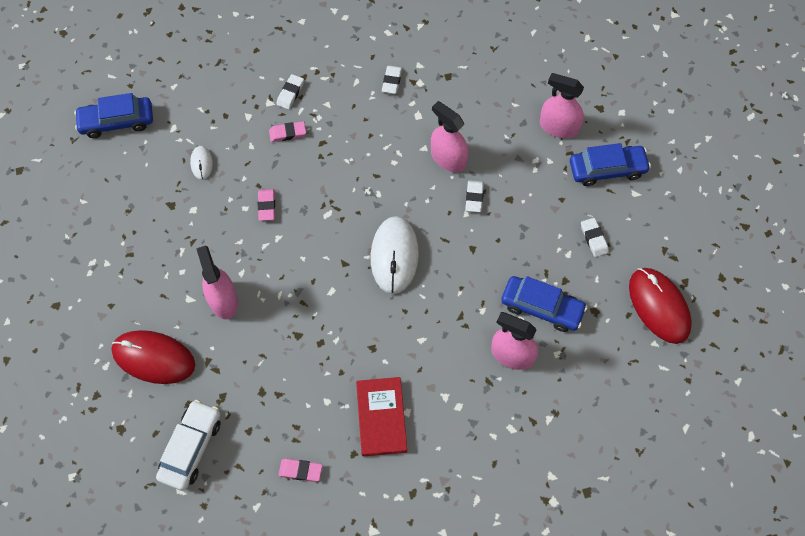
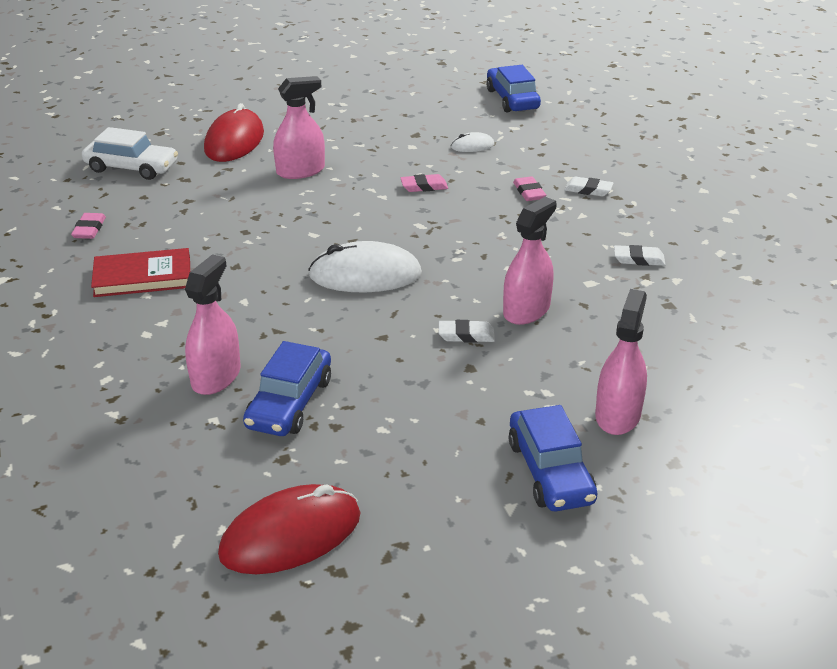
camera: 85 degrees right, 30 degrees down
white eraser [581,218,609,257] -> none

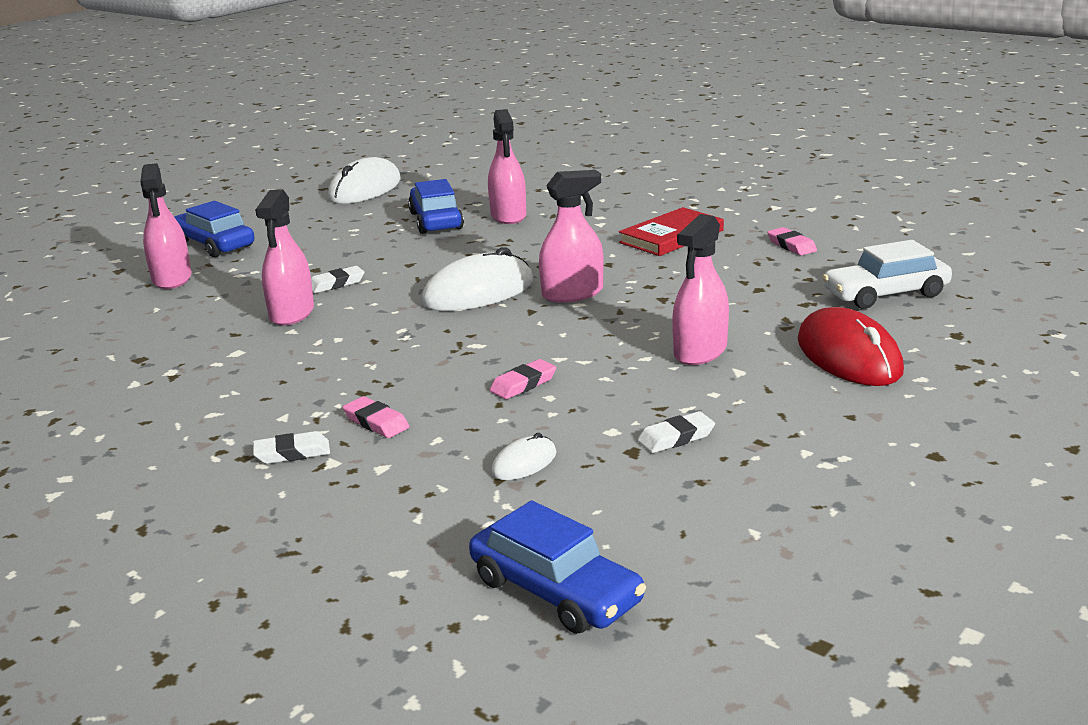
camera: 150 degrees right, 10 degrees down
red mouse [218,484,361,574] -> white mouse [328,157,401,204]
white eraser [614,245,665,266] -> white eraser moved to [637,411,715,453]
none -> pink spray bottle [539,170,604,303]

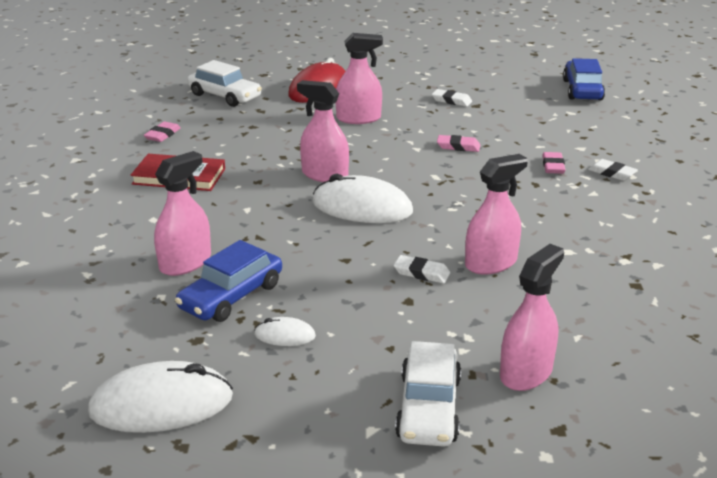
camera: 130 degrees left, 5 degrees up
blue car [174,201,255,257] -> white car [395,341,461,447]
white mouse [491,433,557,480] -> white mouse moved to [254,317,316,346]

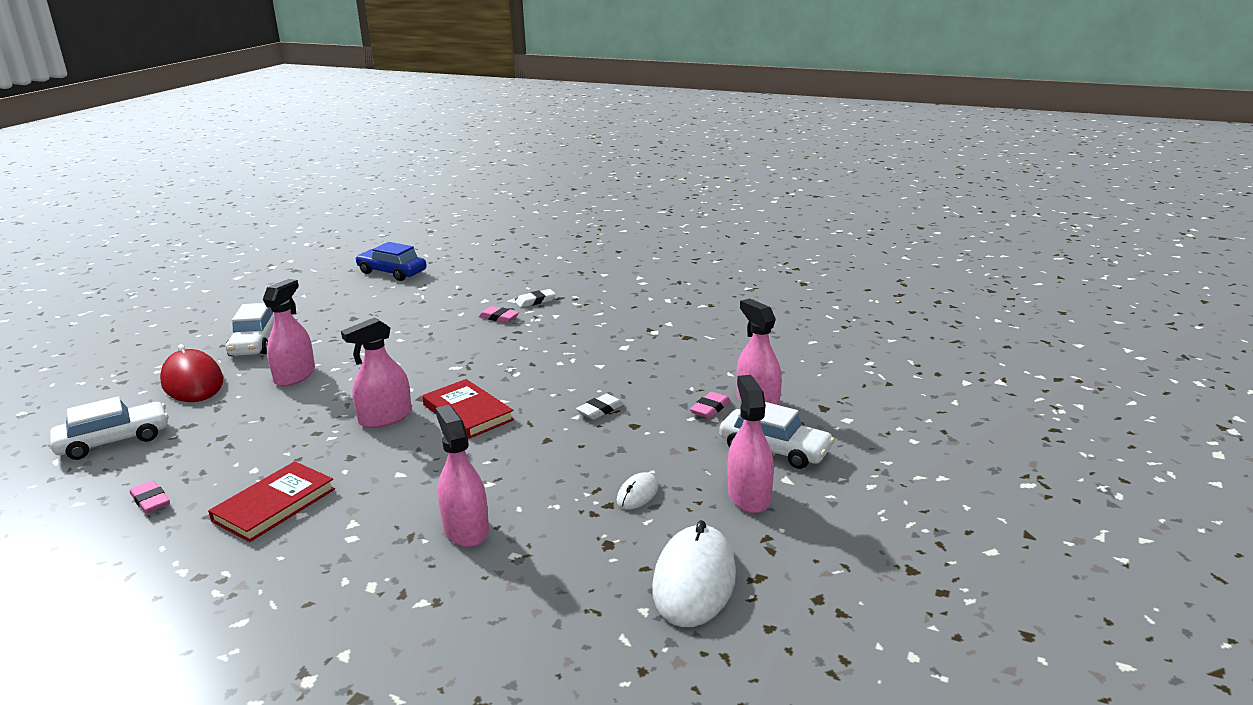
camera: 65 degrees left, 5 degrees down
blue car [175,240,282,322] -> none
white mouse [312,174,413,223] -> red book [422,379,514,439]
white eraser [432,89,472,107] -> none
pink eraser [437,135,480,152] -> pink eraser moved to [690,392,730,418]
pink spray bottle [465,154,528,275] -> pink spray bottle moved to [728,375,774,513]
none -> white car [226,303,274,356]

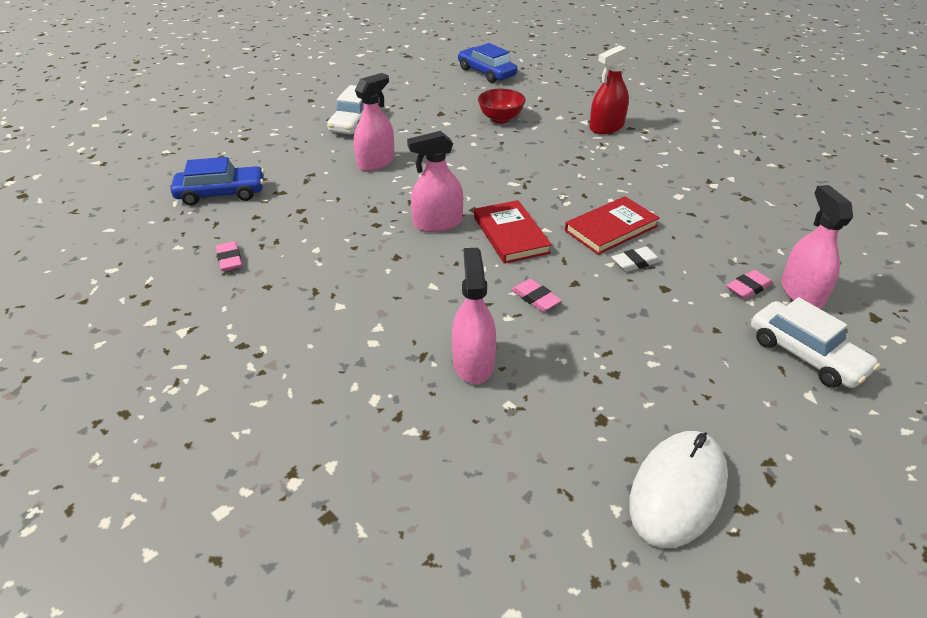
camera: 20 degrees right, 15 degrees up
white car [50,396,169,460] -> blue car [171,157,265,205]
red mouse [160,344,223,402] -> none
red book [208,461,335,542] -> red book moved to [565,196,660,255]
pink eraser [479,306,519,323] -> pink eraser moved to [511,279,562,312]
white eraser [515,289,556,307] -> red spray bottle [589,45,630,134]
white mouse [617,472,659,510] -> none
pink spray bottle [728,375,774,513] -> none
none -> red bowl [478,89,525,123]

